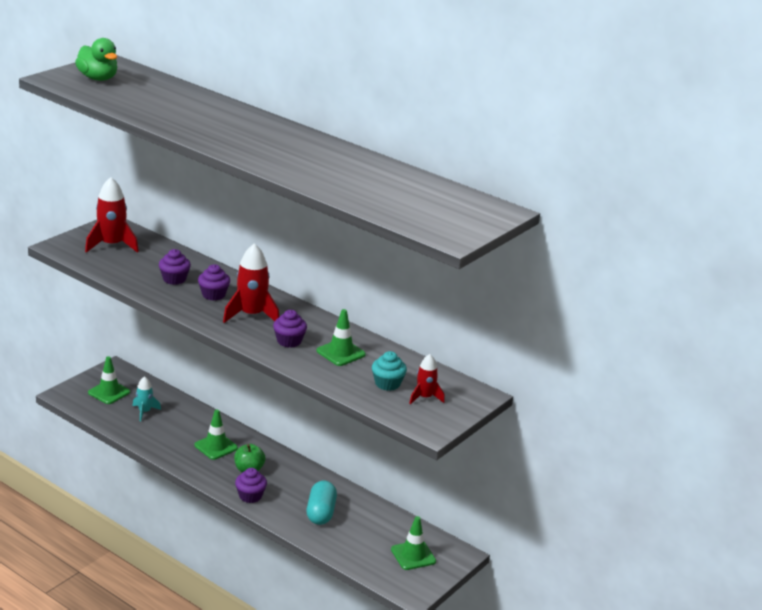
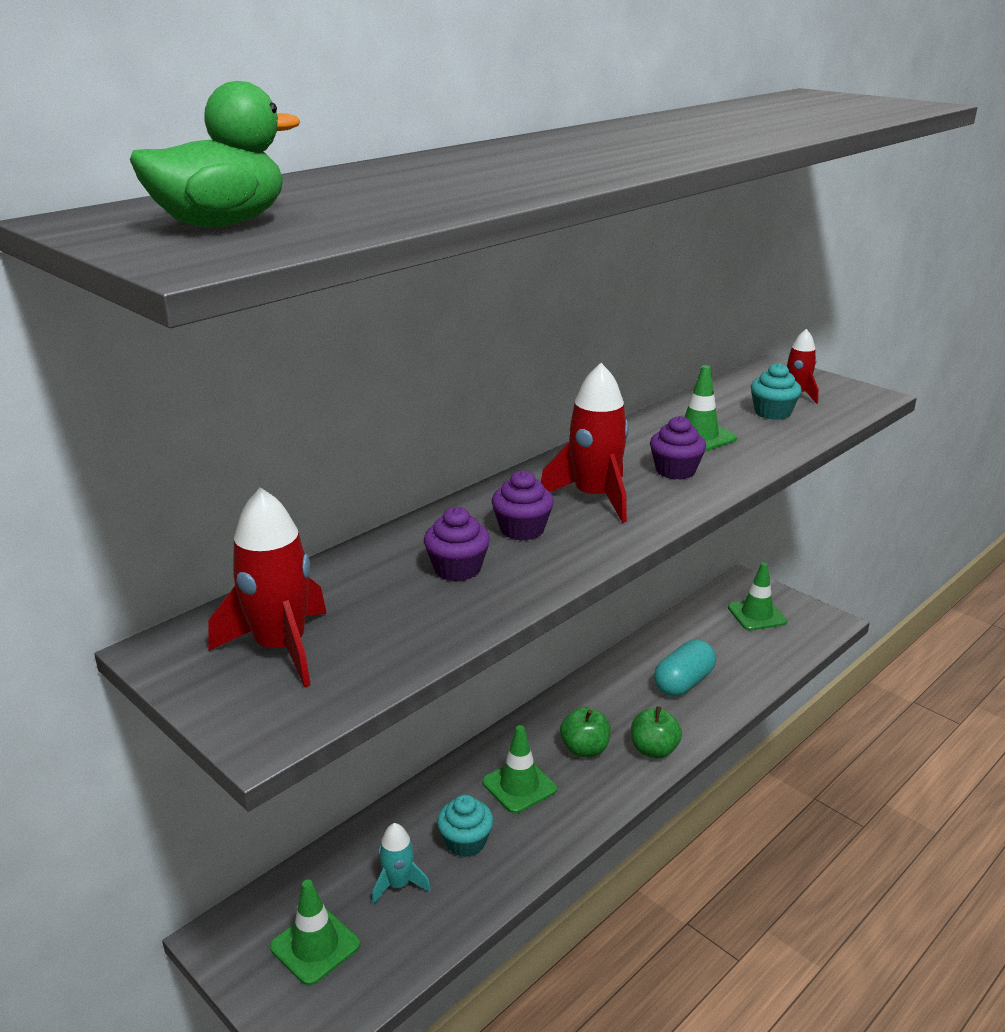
camera: 80 degrees left, 0 degrees up
purple cupcake [235,468,267,503] -> green apple [631,706,682,759]
turquoise capsule [306,481,337,525] -> turquoise capsule turned 60 degrees counterclockwise [654,639,716,696]
none -> turquoise cupcake [437,795,493,857]

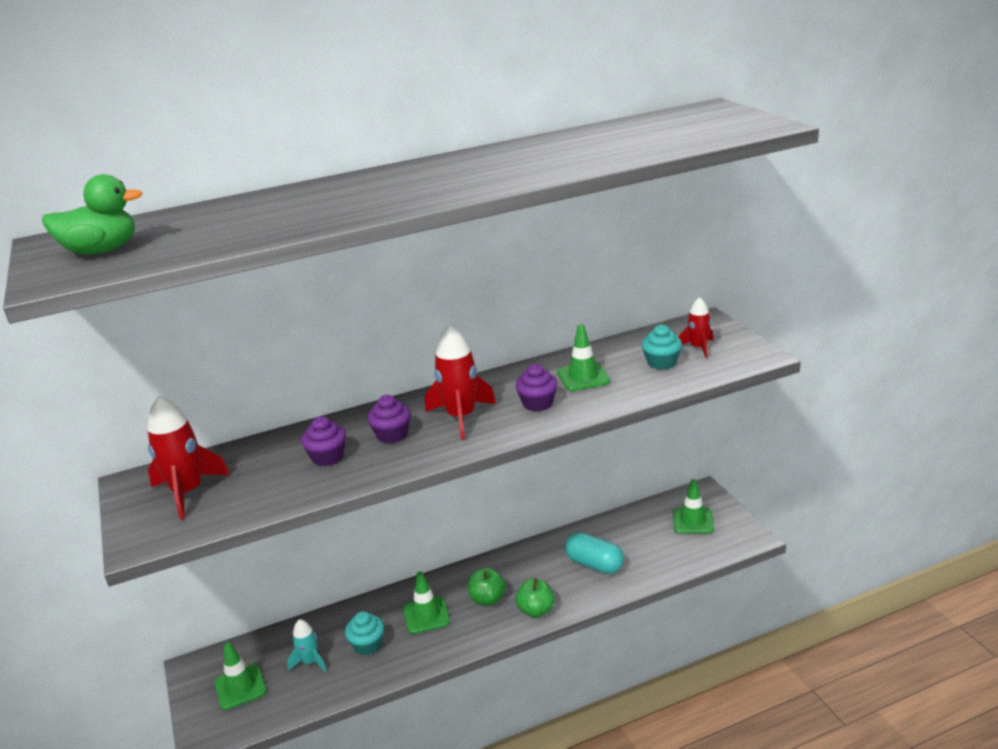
camera: 25 degrees right, 0 degrees up
turquoise capsule [654,639,716,696] -> turquoise capsule turned 60 degrees clockwise [565,532,624,574]

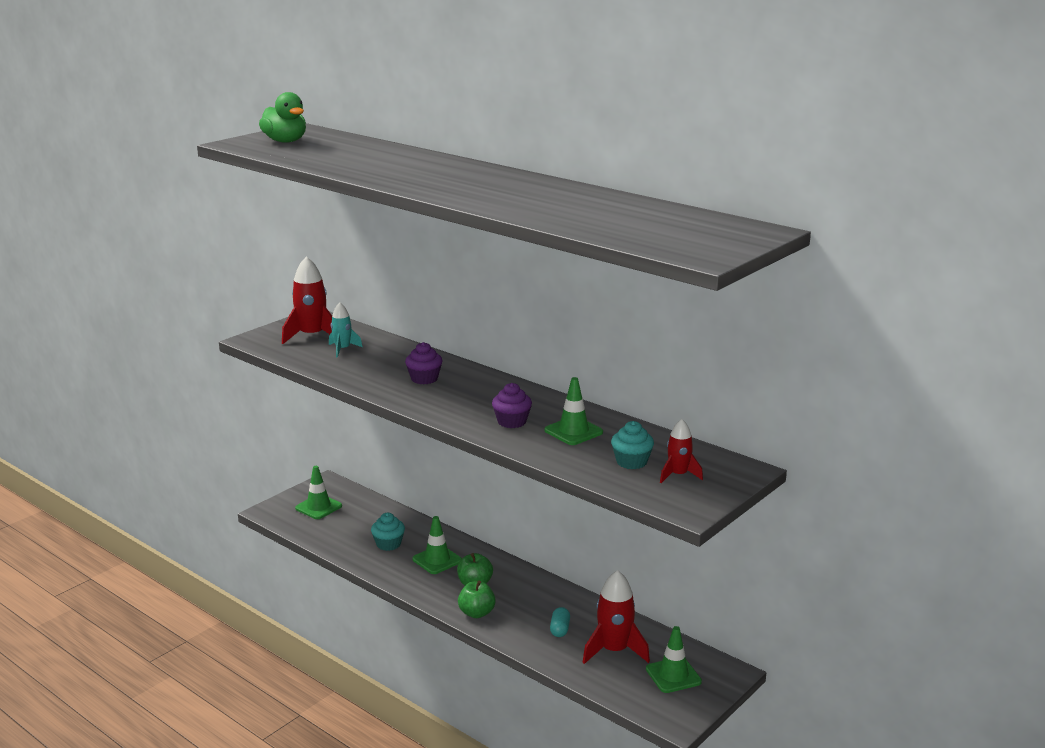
camera: 60 degrees right, 5 degrees down
turquoise rocket [287,619,327,672] -> turquoise rocket moved to [329,302,362,358]
purple cupcake [301,416,346,466] -> none
red rocket [425,324,496,440] -> red rocket moved to [583,570,650,664]
turquoise capsule [565,532,624,574] -> turquoise capsule [550,607,570,637], size x0.58

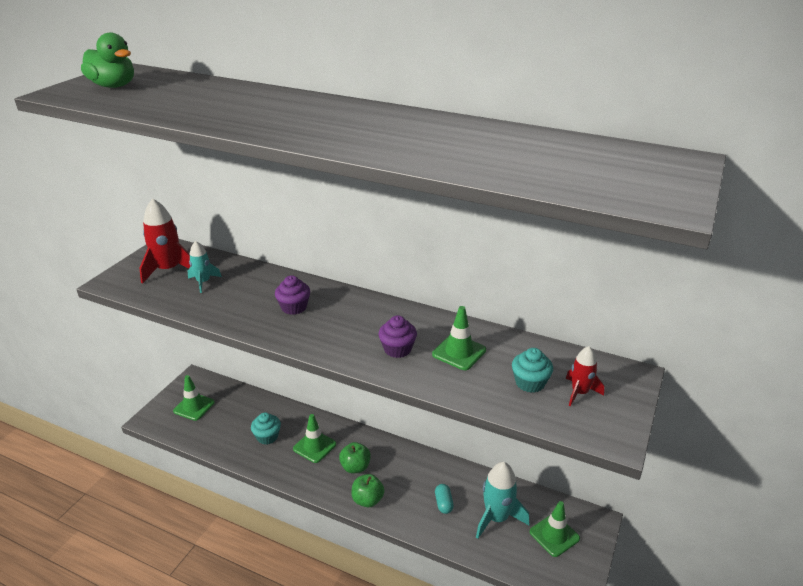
camera: 15 degrees left, 10 degrees up
red rocket [583,570,650,664] -> turquoise rocket [476,462,529,539]

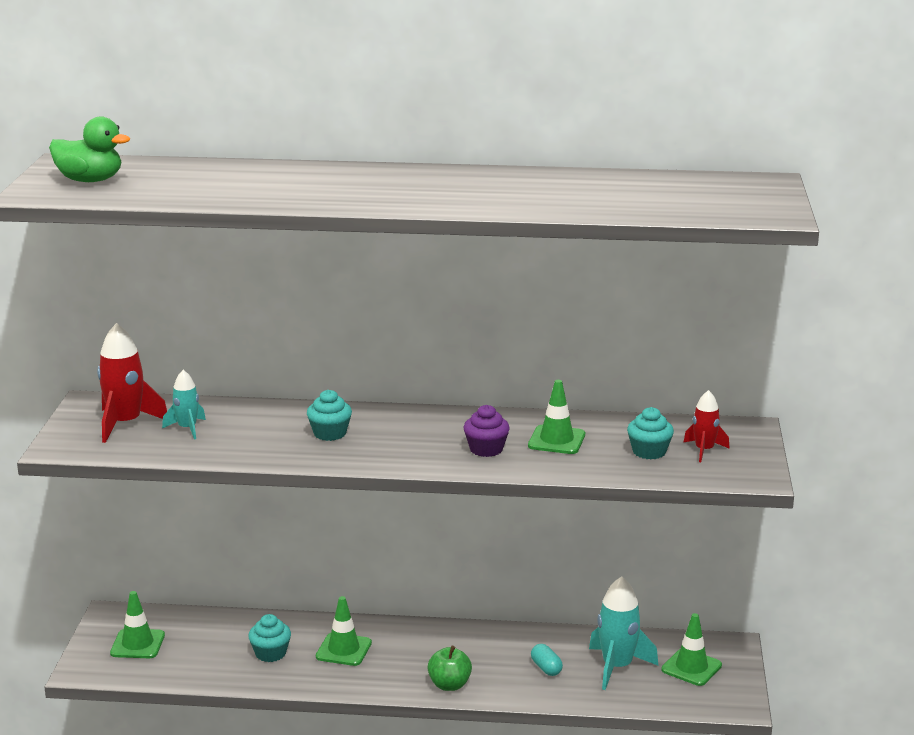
camera: 20 degrees left, 10 degrees down
purple cupcake [275,275,310,315] -> turquoise cupcake [307,390,352,441]
green apple [339,442,371,473] -> none

